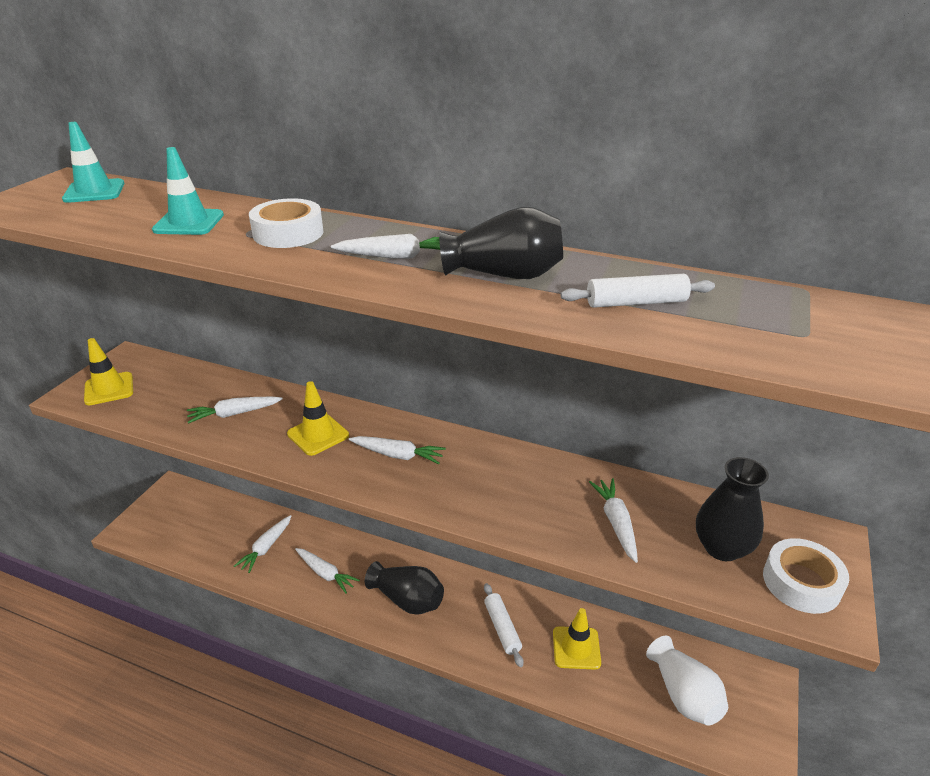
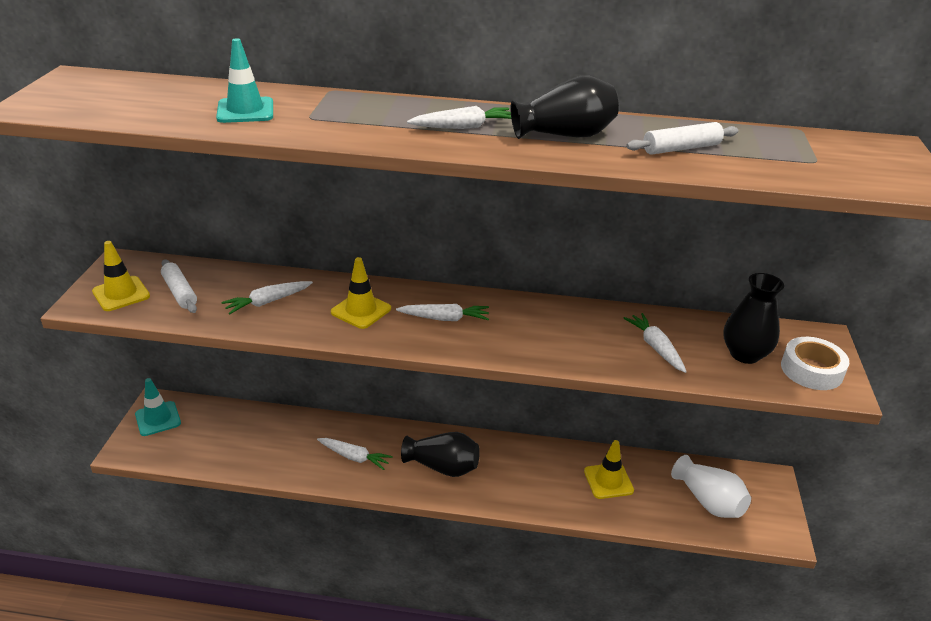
camera: 15 degrees left, 0 degrees up
turquoise traffic cone [62,122,124,203] -> turquoise traffic cone moved to [135,378,181,436]
white carrot [234,515,291,573] -> none
white tape [249,198,324,248] -> none
white rolling pin [484,583,524,667] -> white rolling pin moved to [161,259,197,313]

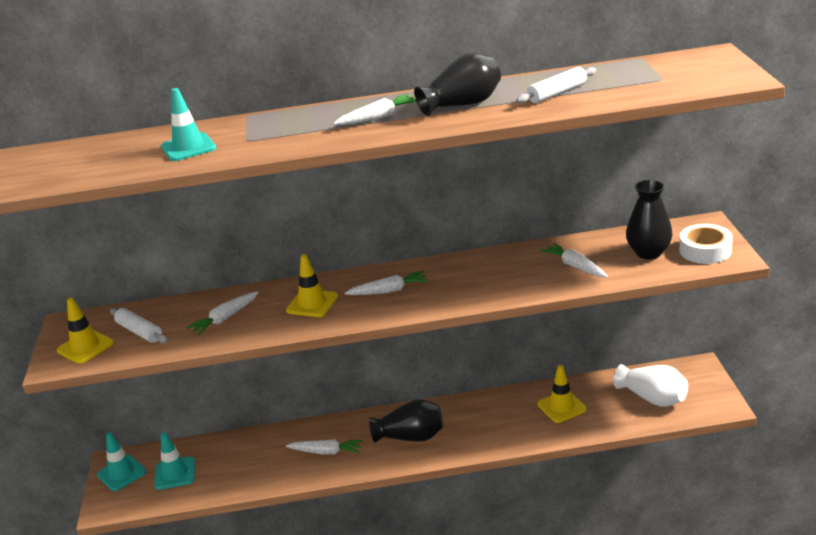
camera: 10 degrees left, 5 degrees down
none -> turquoise traffic cone [154,432,195,490]

